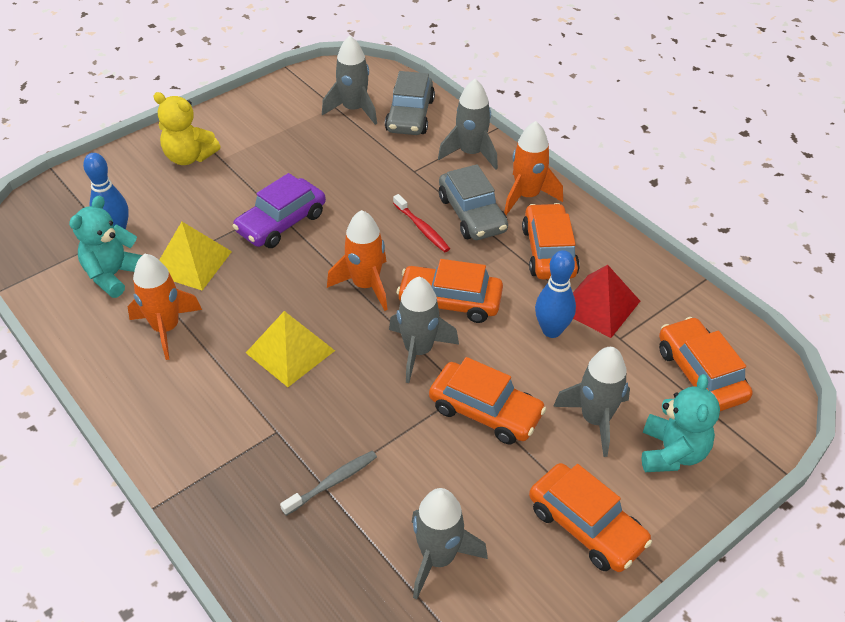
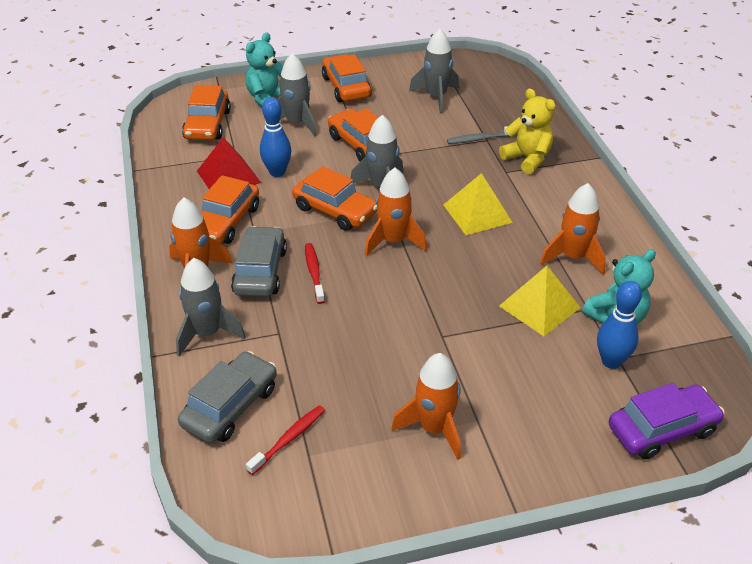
camera: 155 degrees left, 5 degrees down
yellow teddy bear [154,92,220,165] -> yellow teddy bear moved to [499,88,556,174]
purple car [233,173,326,248] -> purple car moved to [609,383,725,459]
grey rocket [322,36,377,125] -> red toothbrush [246,405,325,475]
none -> orange rocket [391,353,461,460]

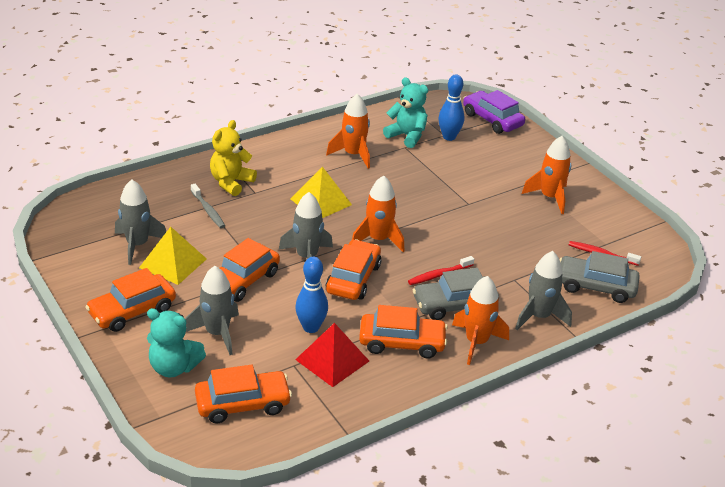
camera: 110 degrees left, 5 degrees down
yellow pyramid [499,266,581,336] -> yellow pyramid moved to [139,227,207,285]

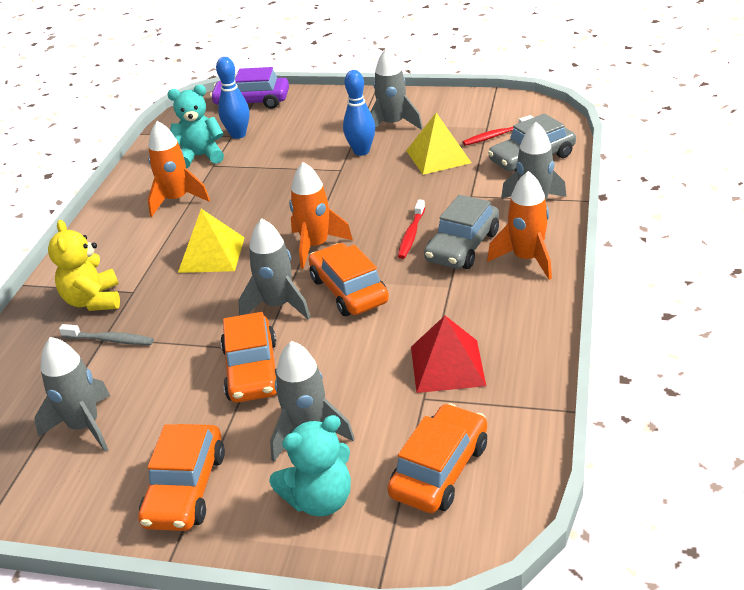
camera: 40 degrees left, 0 degrees up
yellow pyramid [139,227,207,285] -> yellow pyramid moved to [406,113,472,175]
blue bowling pin [295,257,328,333] -> blue bowling pin moved to [343,70,375,156]
orange car [359,305,448,359] -> none
orange rocket [522,136,571,214] -> grey rocket [371,48,423,130]

